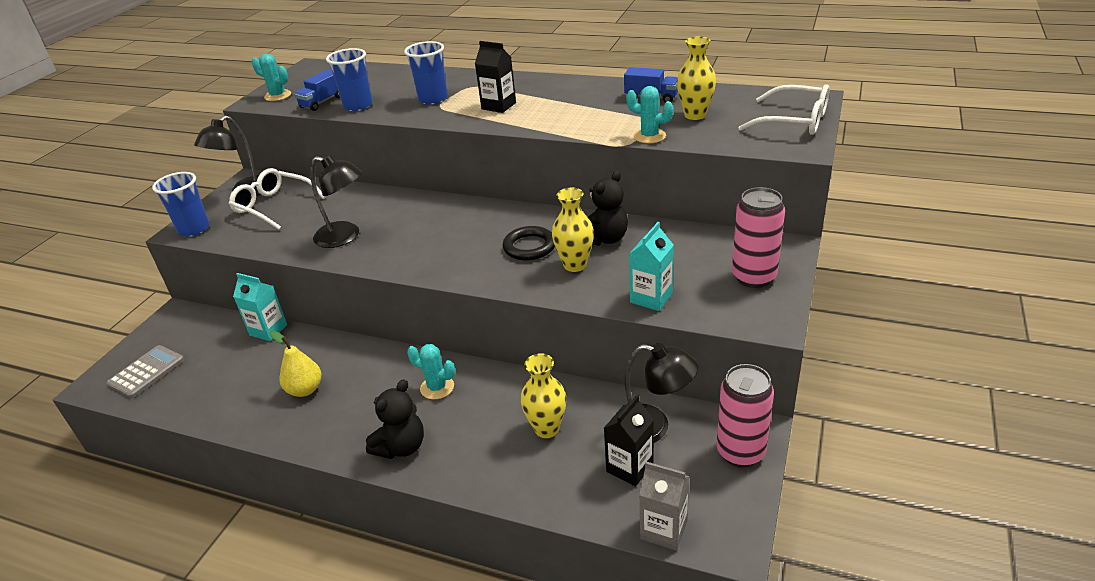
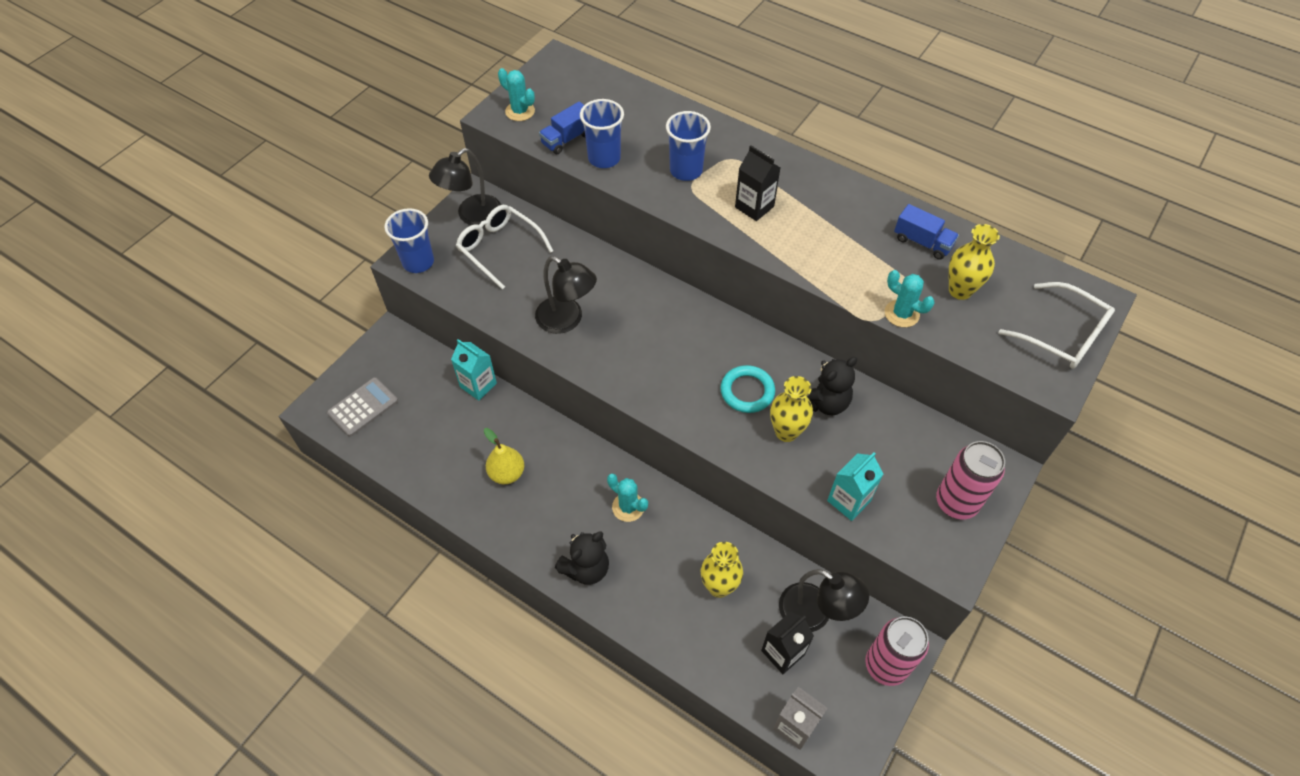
camera: 10 degrees right, 20 degrees up
black ring [503,226,555,261] -> turquoise ring [720,365,775,413]

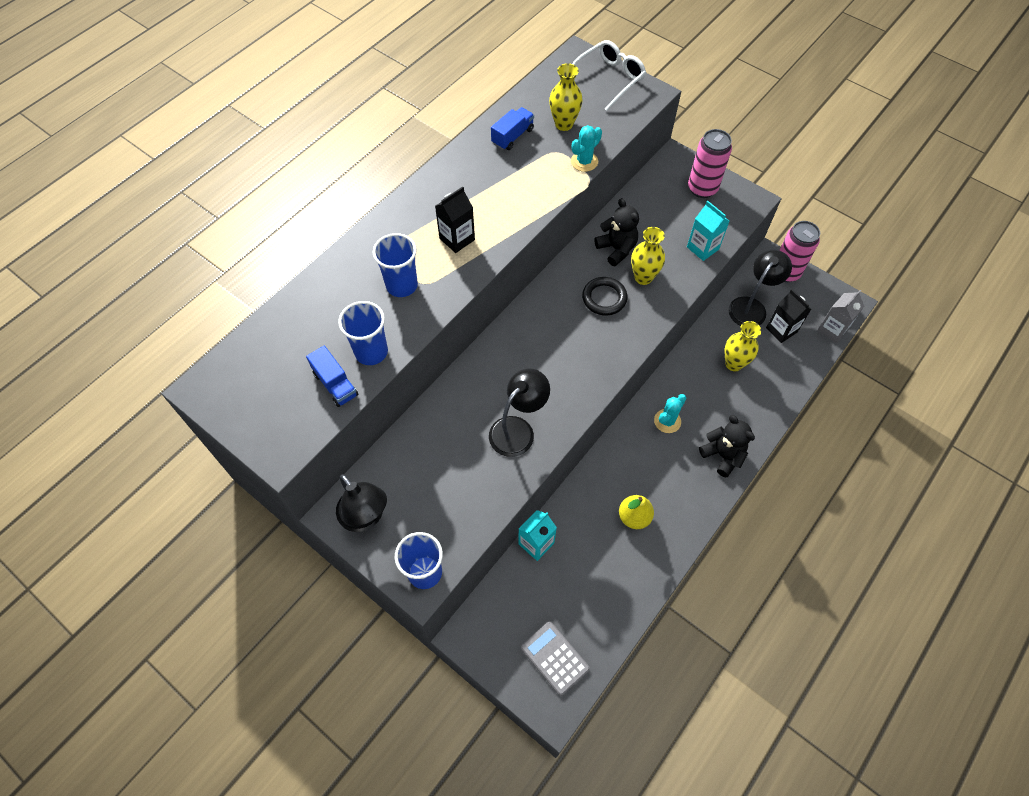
camera: 85 degrees left, 5 degrees up
white glasses [456,205,553,290] -> none
turquoise cactus [498,68,535,121] -> none
turquoise ring [720,365,775,413] -> black ring [582,277,628,316]

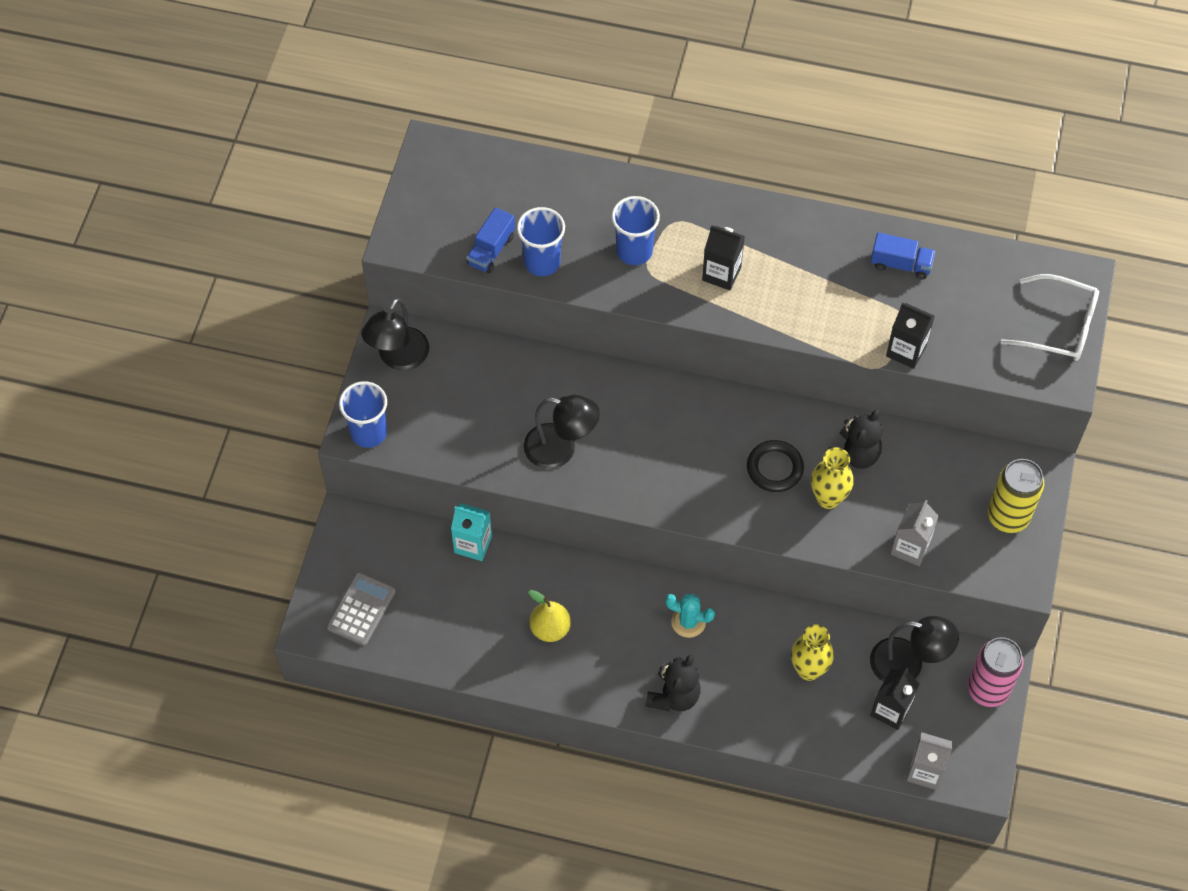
camera: 65 degrees right, 0 degrees up
yellow vase [549,63,582,131] -> none
turquoise cactus [571,125,602,172] -> black carton [886,303,935,369]
turquoise carton [687,201,729,261] -> grey carton [891,500,939,566]
pink can [688,129,732,198] -> yellow can [988,459,1044,533]

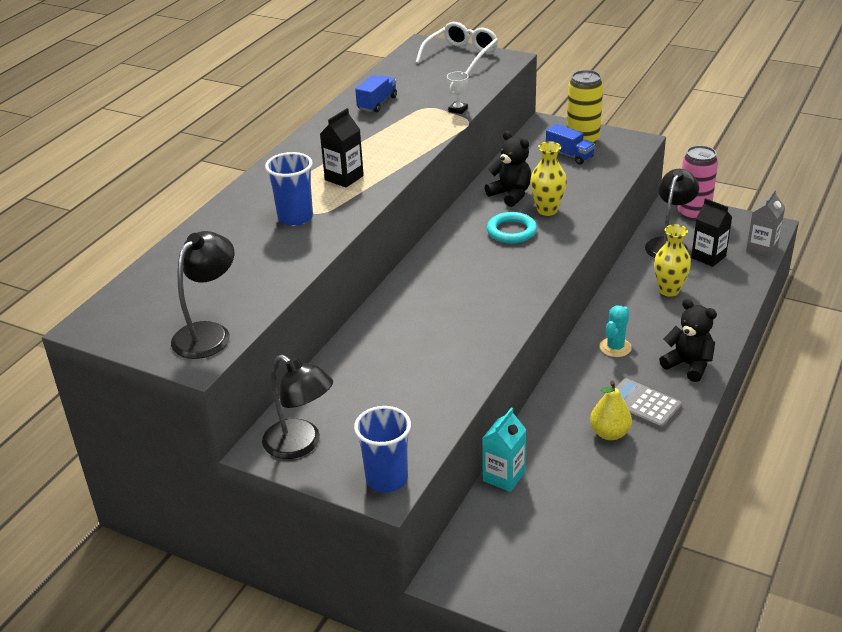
camera: 75 degrees left, 25 degrees down
grey calculator [327,572,396,646] -> grey calculator moved to [615,378,682,429]
blue truck [467,207,515,273] -> blue truck moved to [546,124,595,165]
blue cup [517,207,565,276] -> none
black lamp [524,395,600,469] -> black lamp moved to [171,231,234,359]
black ring [747,440,804,492] -> turquoise ring [487,212,537,243]
black carton [886,303,935,369] -> white trophy [447,72,468,114]
grey carton [891,500,939,566] -> none

